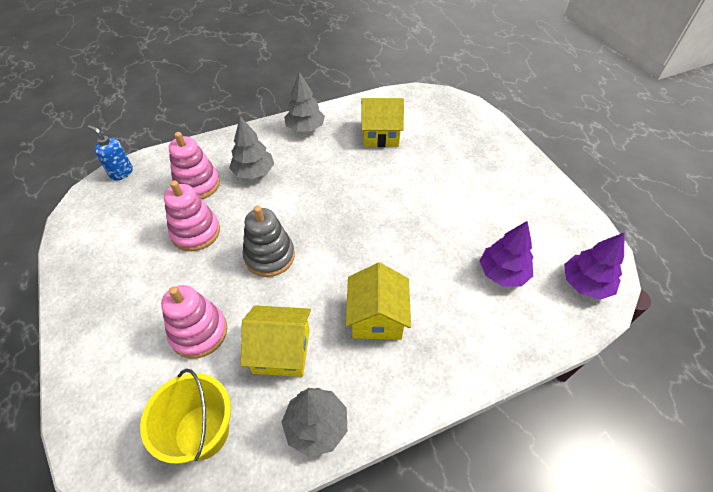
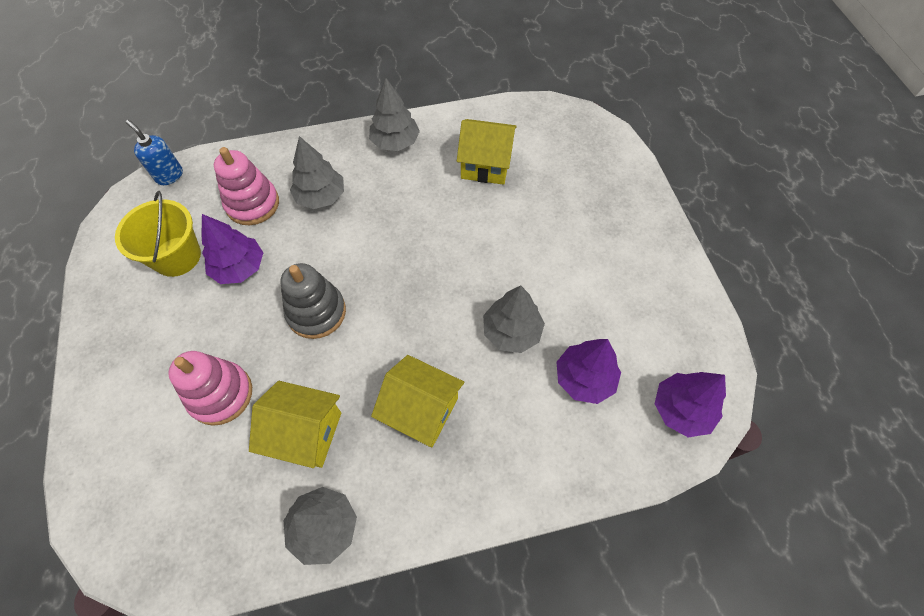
camera: 10 degrees right, 10 degrees up
yellow bucket [140,369,231,464] -> yellow bucket moved to [115,191,201,277]
pink stacking toy [164,181,220,251] -> purple tree [201,214,263,284]
yellow house [346,262,411,340] -> yellow house turned 75 degrees counterclockwise [371,355,464,447]
none -> grey tree [483,286,545,353]

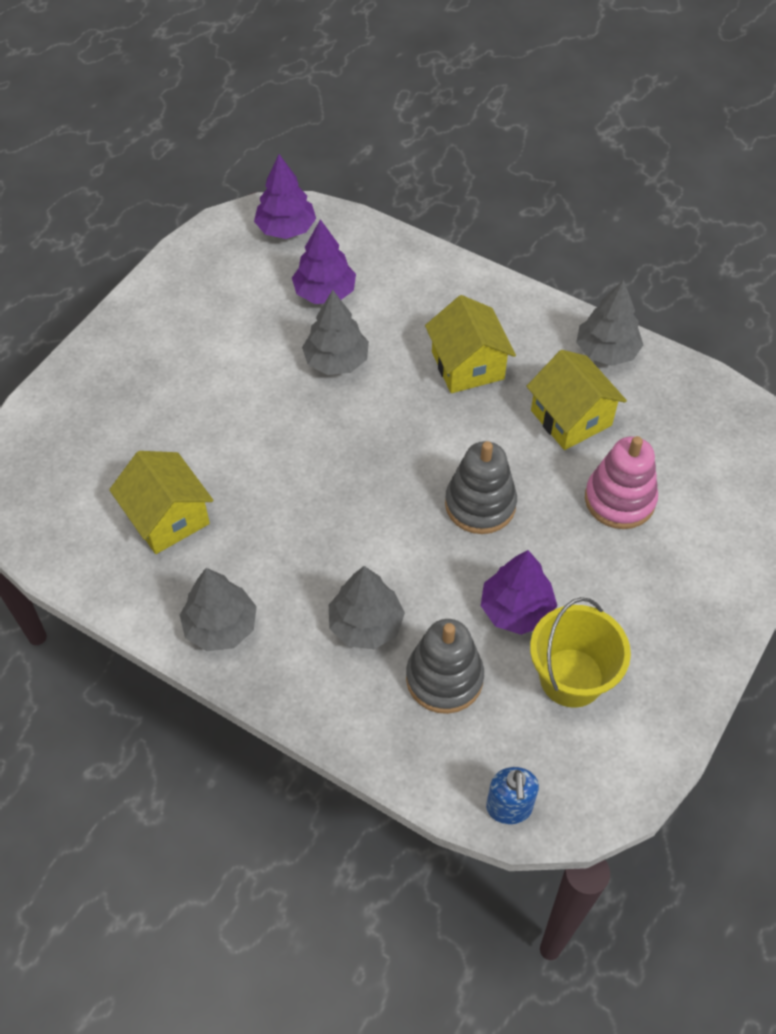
camera: 135 degrees left, 5 degrees down
pink stacking toy [214,147,279,225] -> grey stacking toy [406,619,484,714]

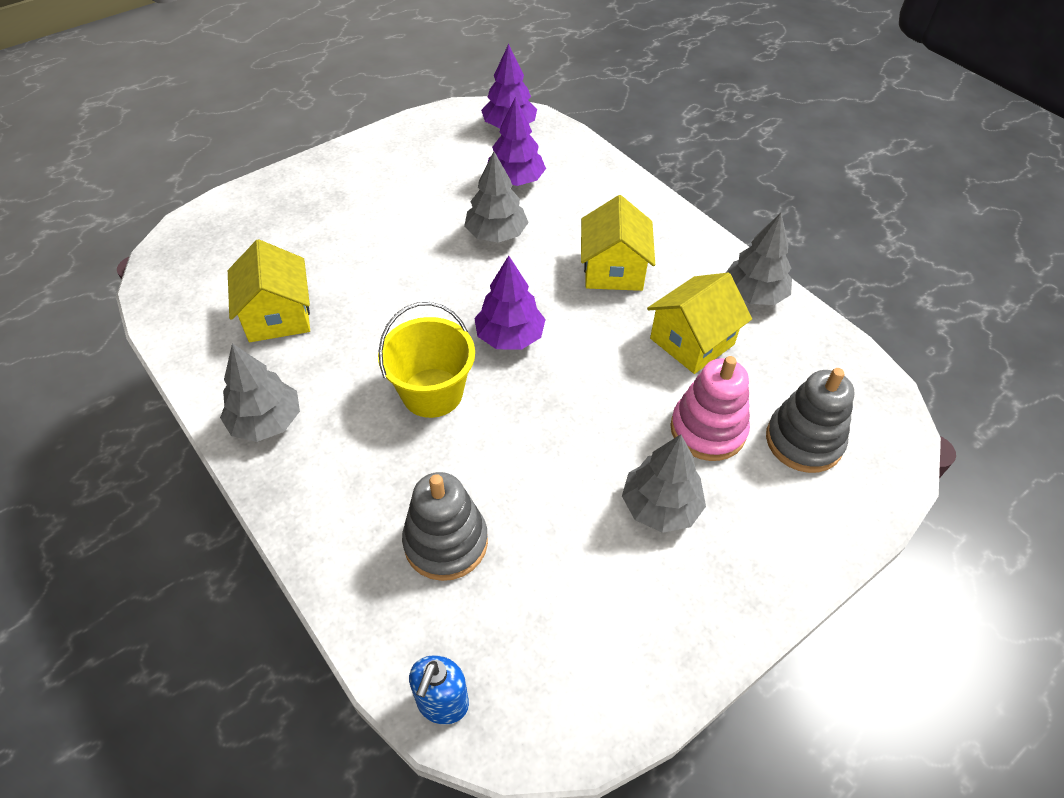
camera: 20 degrees right, 5 degrees down
grey tree [329,566,405,649] -> grey tree moved to [622,434,706,533]
grey stacking toy [445,441,517,534] -> grey stacking toy moved to [766,368,854,473]
purple tree [481,550,557,635] -> purple tree moved to [474,256,546,350]
yellow house [526,350,627,450] -> yellow house turned 60 degrees clockwise [647,273,752,374]
yellow bucket [530,597,631,708] -> yellow bucket moved to [378,302,475,418]

